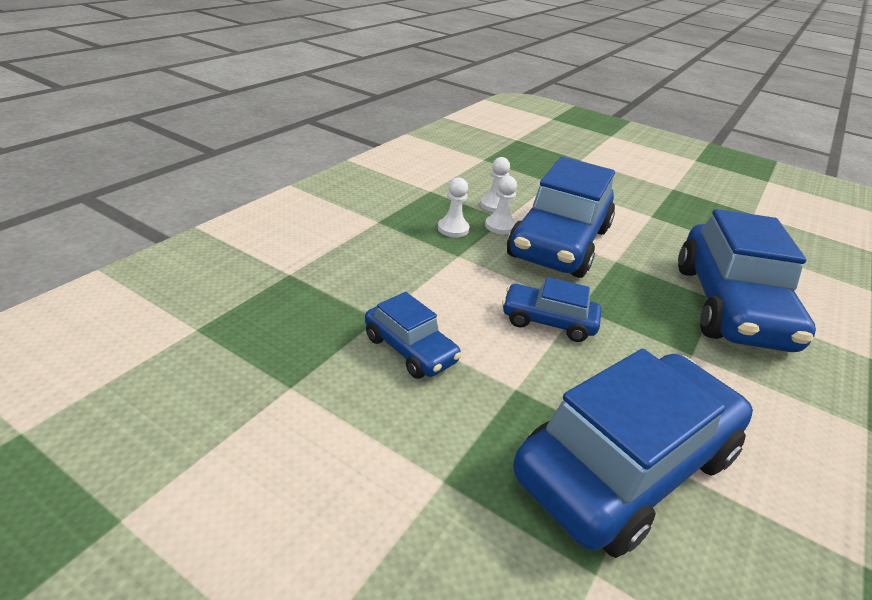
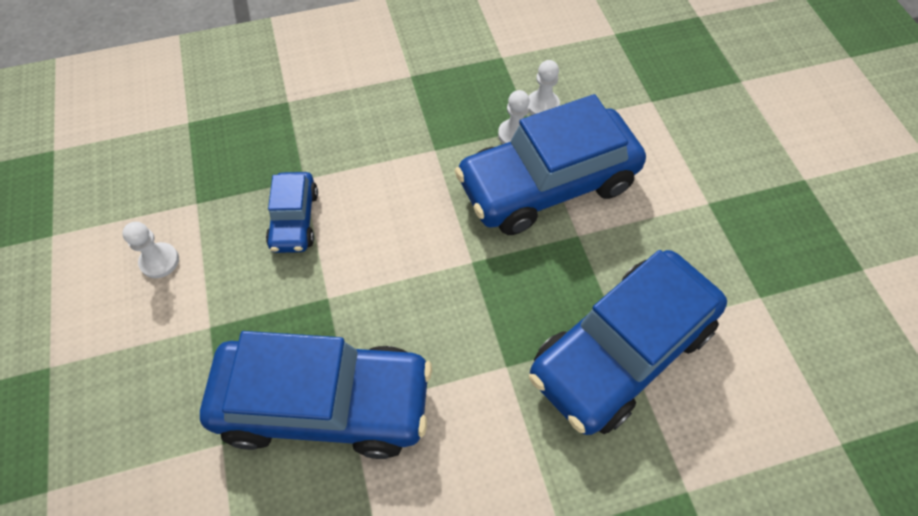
camera: 45 degrees right, 25 degrees up
white pawn [438,177,469,237] -> white pawn moved to [122,222,179,278]
blue car [502,277,601,342] -> none

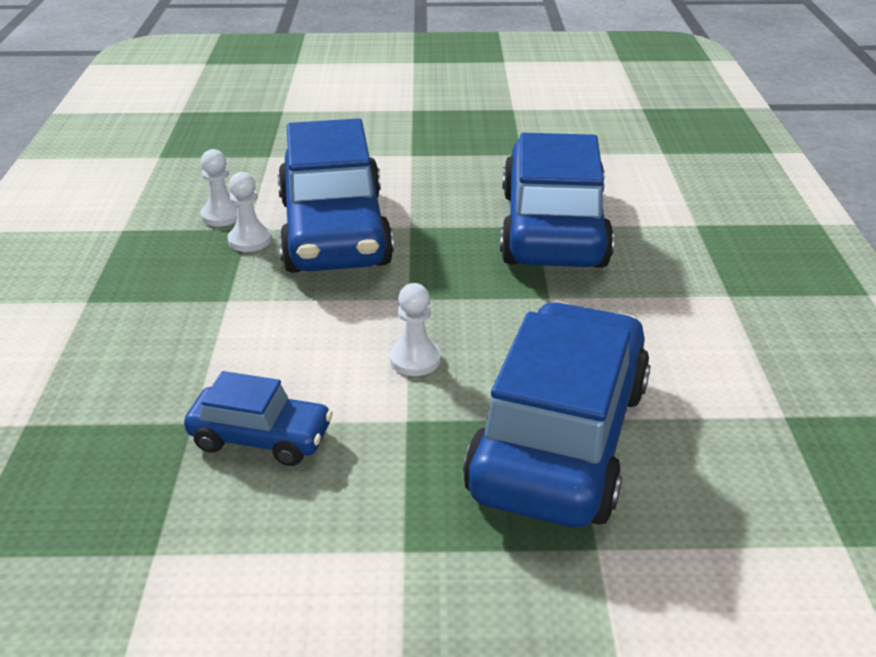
camera: 75 degrees left, 25 degrees down
white pawn [122,222,179,278] -> white pawn moved to [390,283,441,376]
blue car [529,250,727,435] -> blue car turned 150 degrees counterclockwise [500,133,614,268]

